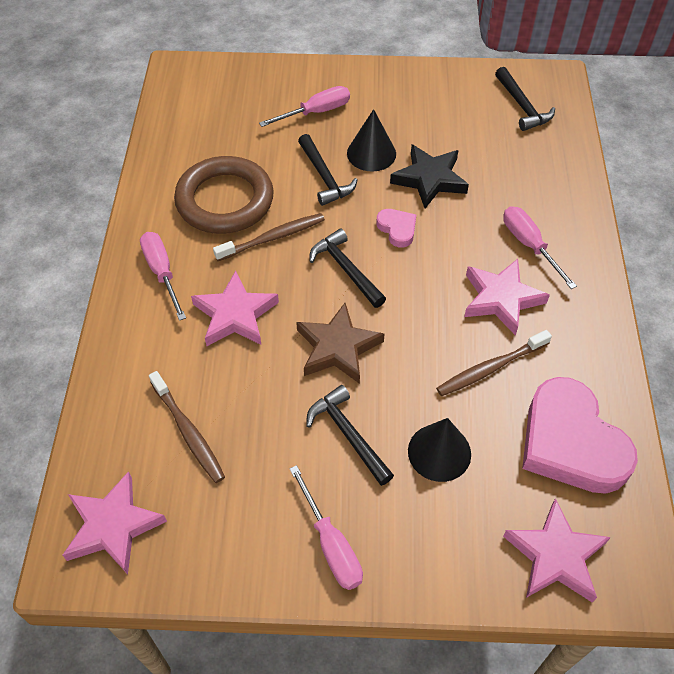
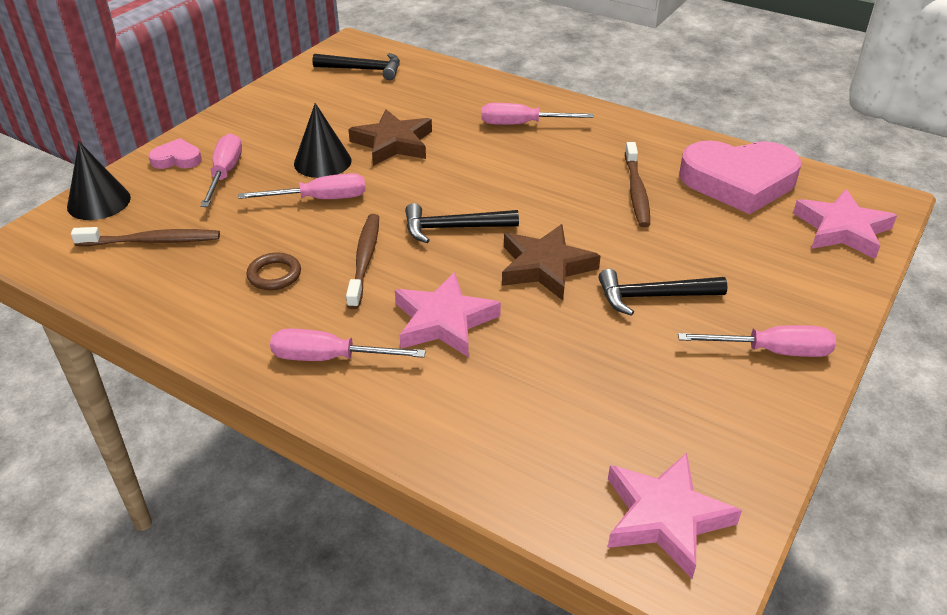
camera: 60 degrees left, 15 degrees down
brown toothbrush [149,371,225,483] -> brown toothbrush moved to [71,227,220,246]
brown ring [174,156,274,234] -> brown ring [246,252,301,290], size x0.42
black hammer [298,134,358,206] -> pink screwdriver [238,173,366,199]
pink heart [376,209,416,248] -> pink heart moved to [149,138,202,169]
black star [390,144,469,209] -> brown star [348,109,432,166]
black cone [408,418,471,482] -> black cone moved to [67,142,131,220]
pink star [464,259,550,336] -> none

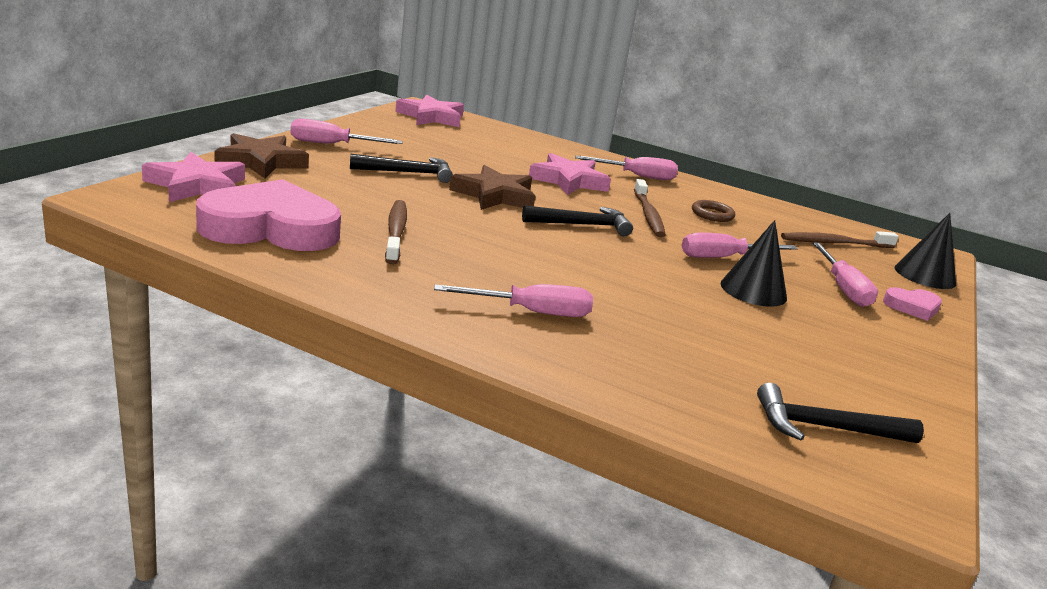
camera: 170 degrees right, 15 degrees down
brown star [348,109,432,166] -> brown star moved to [214,133,309,178]

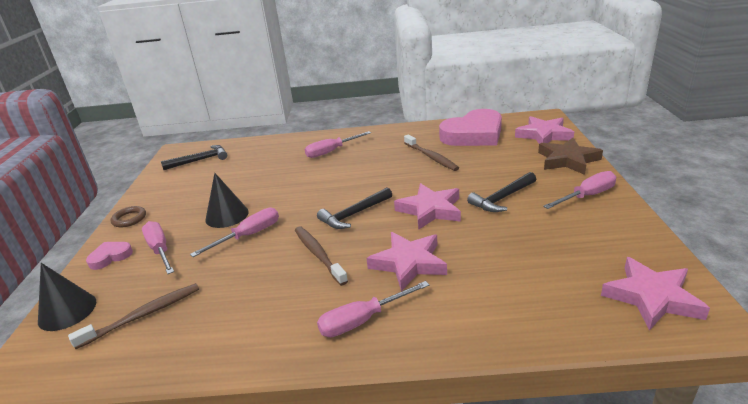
camera: 160 degrees right, 5 degrees up
brown star [449,165,535,210] -> pink star [394,183,461,230]
brown ring [692,200,735,222] -> brown ring moved to [110,206,146,227]

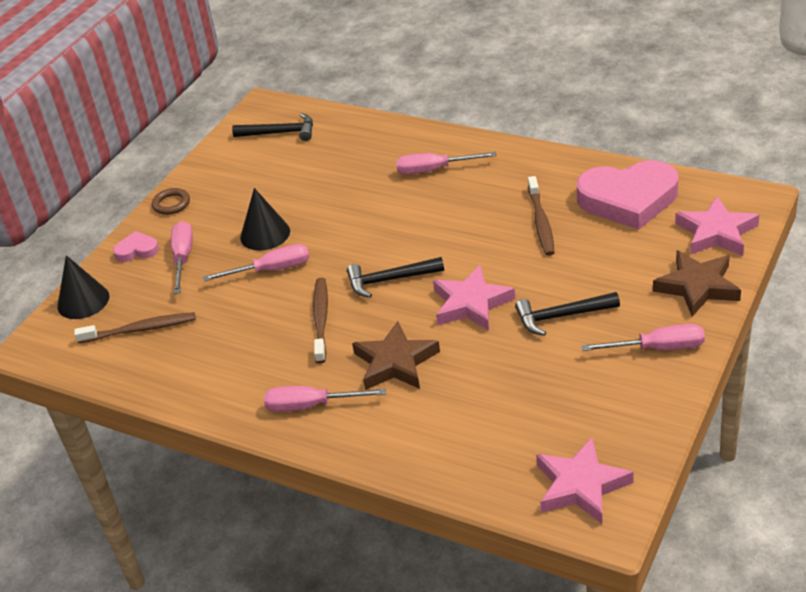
camera: 30 degrees right, 10 degrees up
pink star [366,232,447,291] -> brown star [352,321,440,390]

